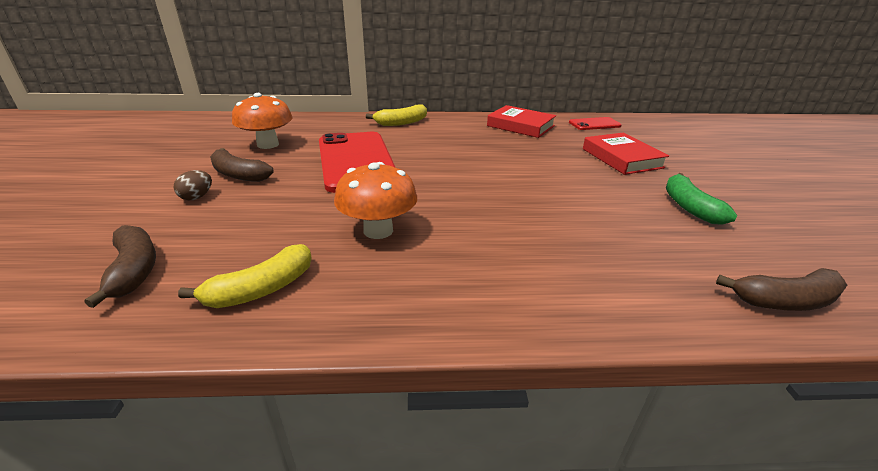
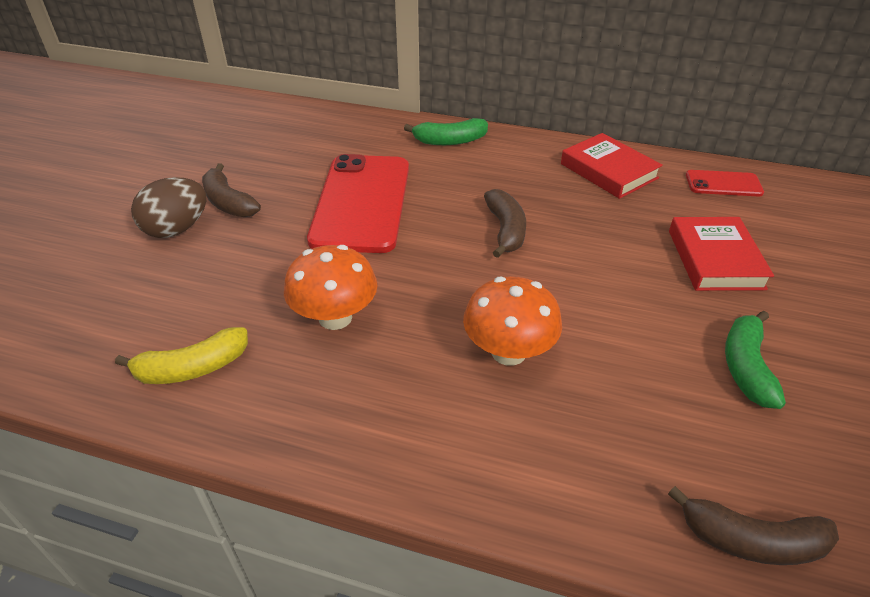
camera: 20 degrees right, 10 degrees up
brown banana [85,225,156,308] -> brown banana moved to [484,189,526,258]
brown egg [174,170,212,200] -> brown egg [131,177,206,238], size x1.83
orange mushroom [232,93,293,149] -> orange mushroom moved to [463,276,562,366]
yellow banana [366,104,427,126] -> green banana [404,118,488,145]

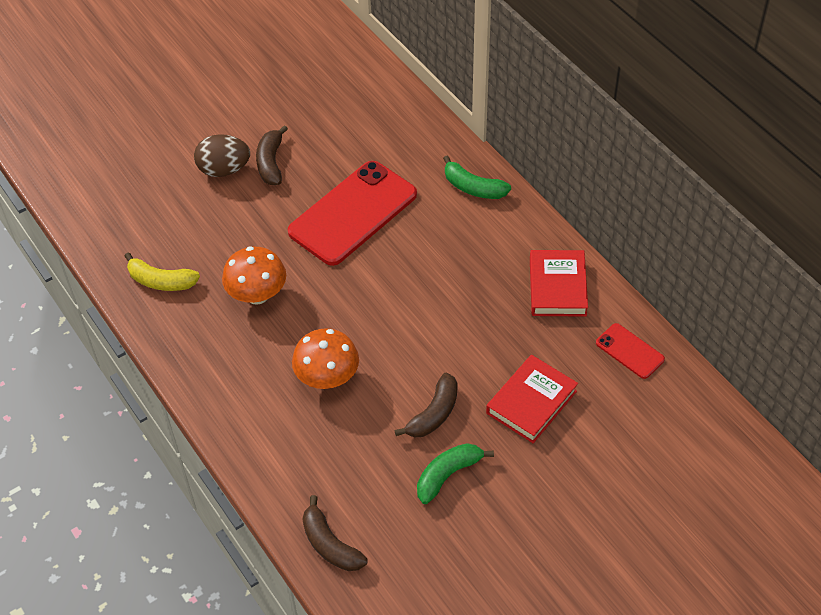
camera: 40 degrees right, 10 degrees up
brown banana [484,189,526,258] -> brown banana moved to [394,373,458,438]

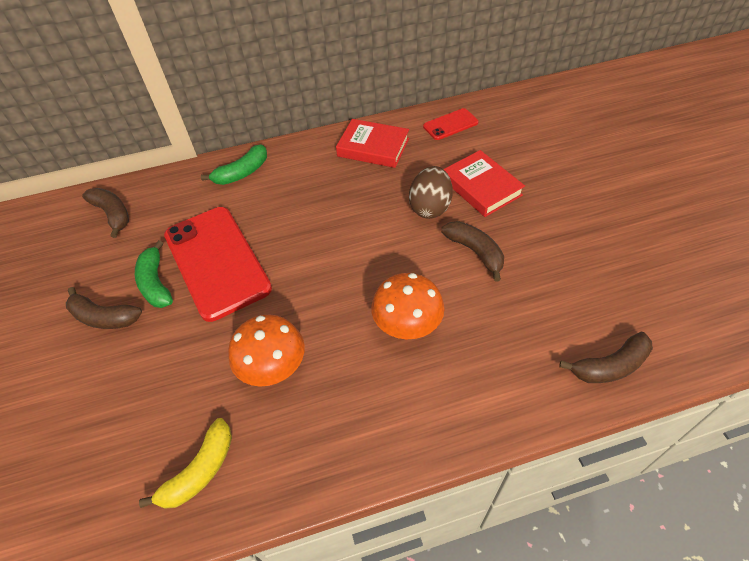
camera: 70 degrees left, 0 degrees up
brown egg [194,134,250,177] -> brown egg moved to [409,166,453,219]
green banana [417,443,494,504] -> green banana moved to [135,240,173,308]
none -> brown banana [82,188,129,238]

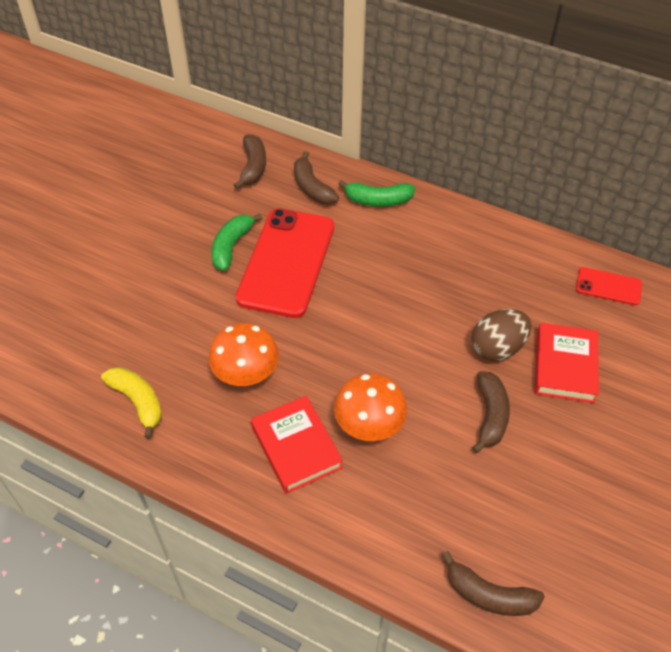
camera: 40 degrees right, 0 degrees up
brown banana [66,287,142,329] -> brown banana moved to [294,151,339,204]
yellow banana [139,418,232,509] -> yellow banana turned 120 degrees counterclockwise [101,367,162,439]
red book [336,119,409,168] -> red book moved to [251,396,343,494]

